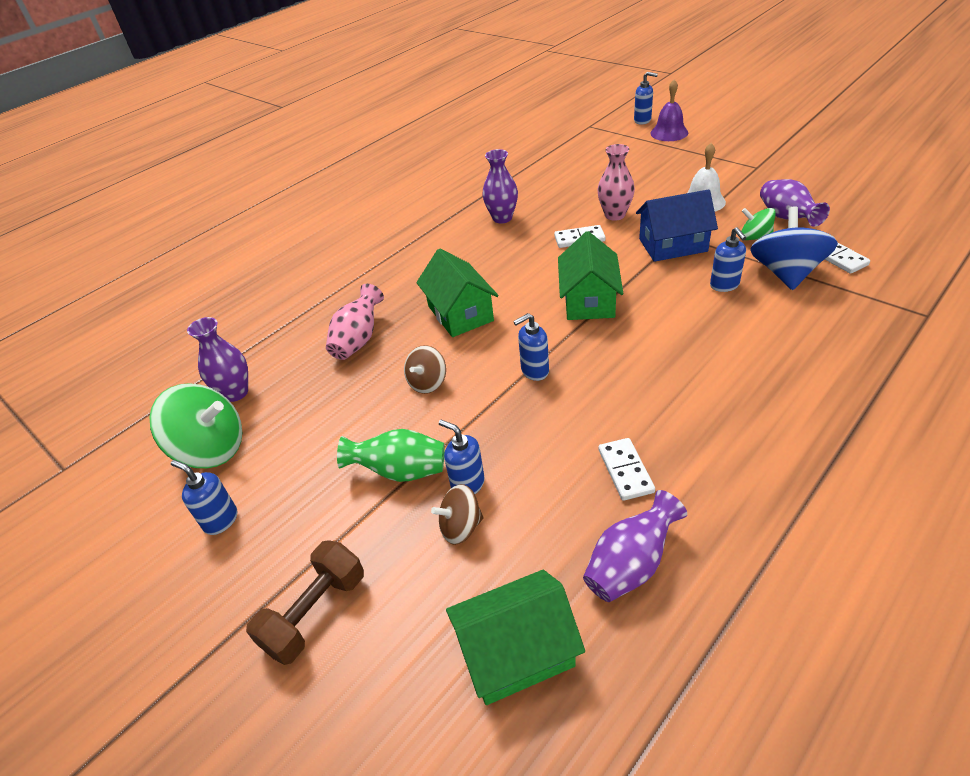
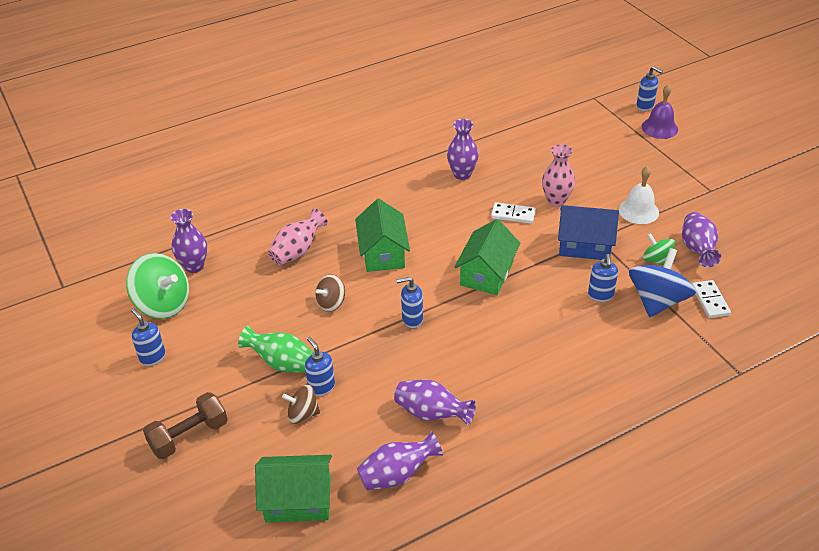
camera: 15 degrees right, 0 degrees up
white domino [598,438,655,501] -> purple vase [394,379,476,425]

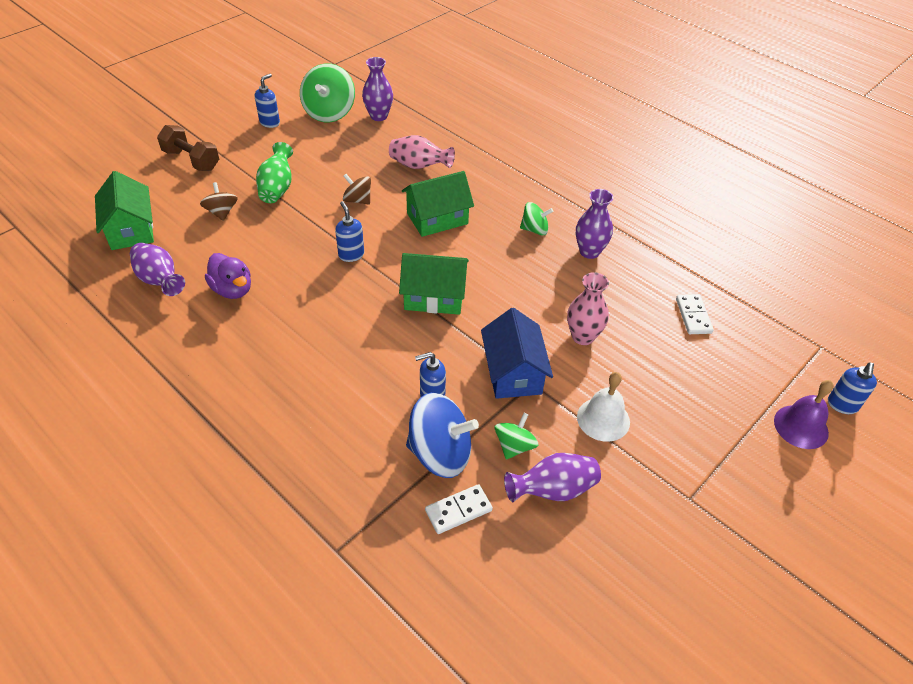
camera: 70 degrees right, 5 degrees up
blue soap dispenser [305,337,335,396] -> none
purple vase [394,379,476,425] -> purple duck [205,253,251,299]
white domino [491,202,536,224] -> white domino moved to [676,294,714,334]
none -> green spinning top [520,202,553,236]

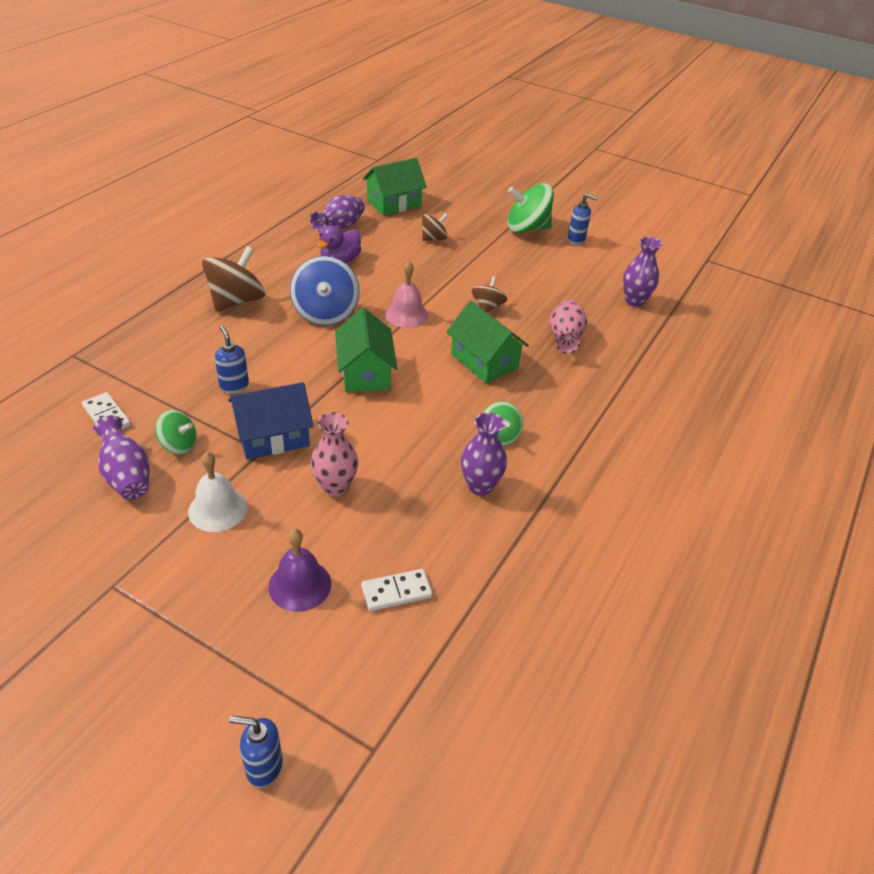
camera: 75 degrees right, 5 degrees down
brown dumbbell [157,125,219,171] -> none
green vase [256,142,293,203] -> none
green spinning top [300,63,355,123] -> green spinning top moved to [508,183,554,233]
blue soap dispenser [335,201,364,262] -> pink bell [385,261,428,328]
blue spinning top [406,393,479,478] -> blue spinning top moved to [290,256,360,326]
purple bell [774,380,834,449] -> purple bell moved to [268,529,331,612]
none -> brown spinning top [202,246,265,311]

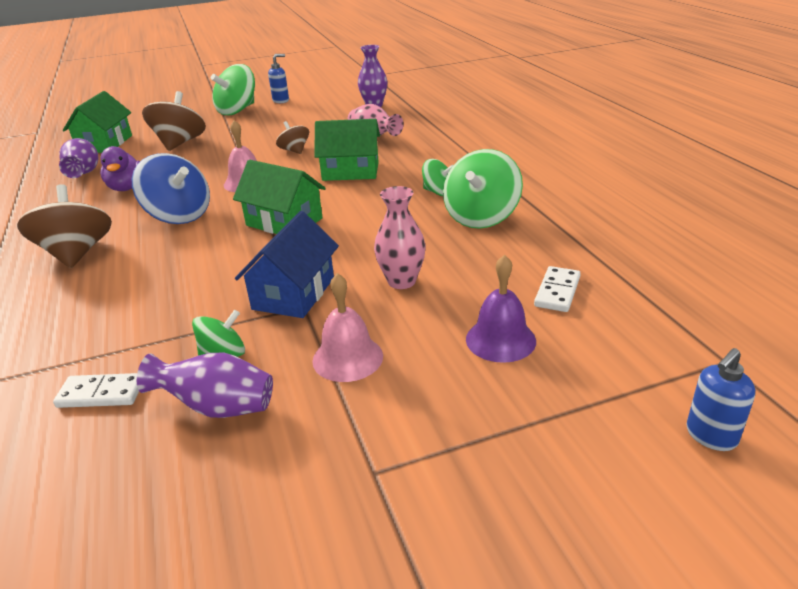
camera: 45 degrees left, 10 degrees down
white bell [188,452,247,532] -> pink bell [312,273,383,382]
blue soap dispenser [215,326,249,394] -> none
brown spinning top [422,213,448,241] -> brown spinning top [142,91,206,151], size x1.79
purple vase [461,412,507,495] -> green spinning top [443,149,523,229]

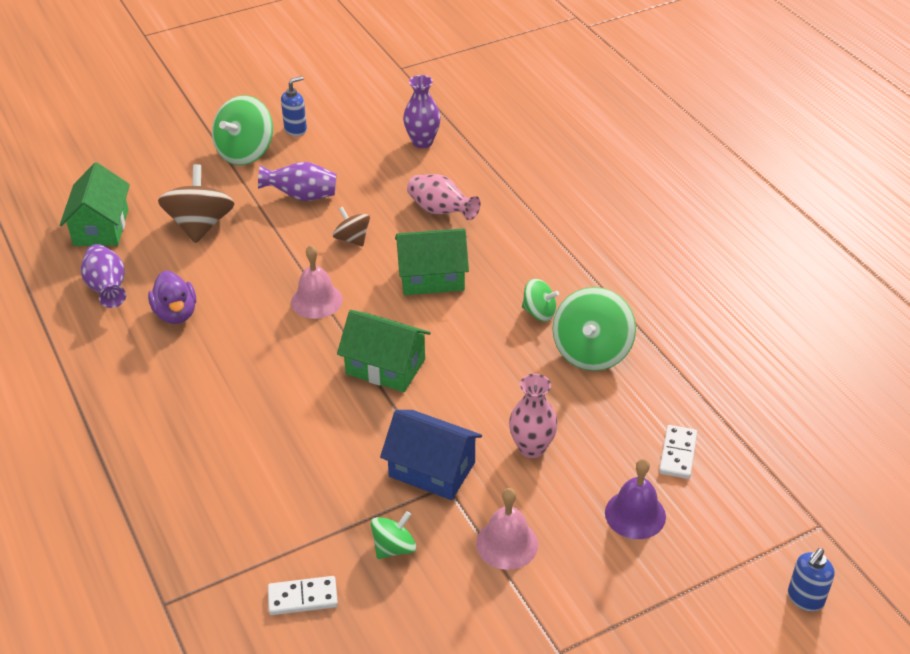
camera: 10 degrees left, 10 degrees up
brown spinning top [17,184,112,268] -> none
blue spinning top [132,153,210,224] -> none
purple vase [137,353,273,418] -> purple vase moved to [258,162,337,201]
blue house [235,211,339,318] -> blue house turned 75 degrees counterclockwise [380,410,482,500]

